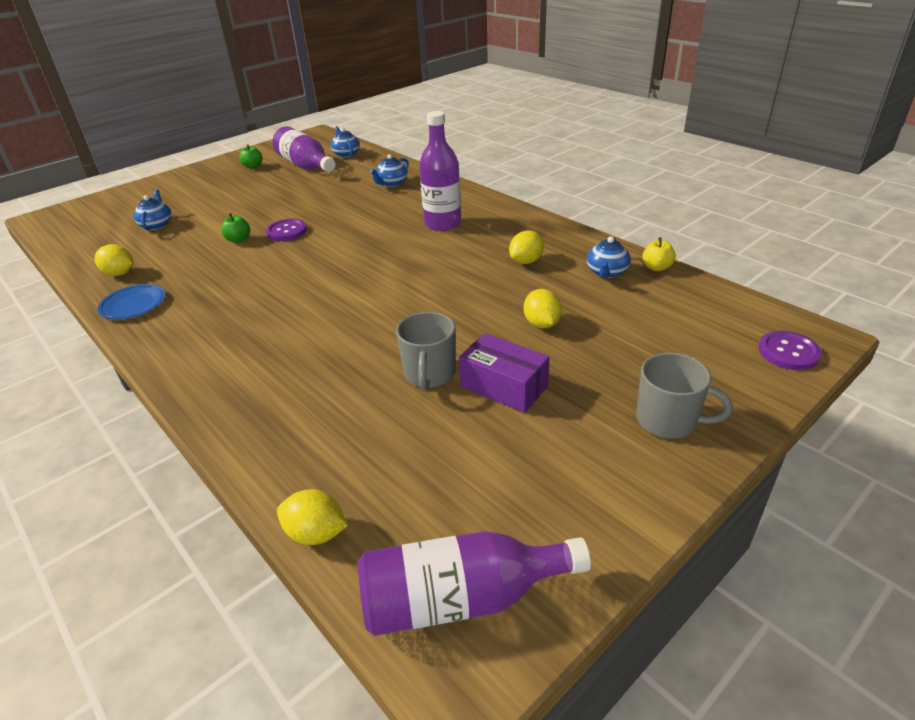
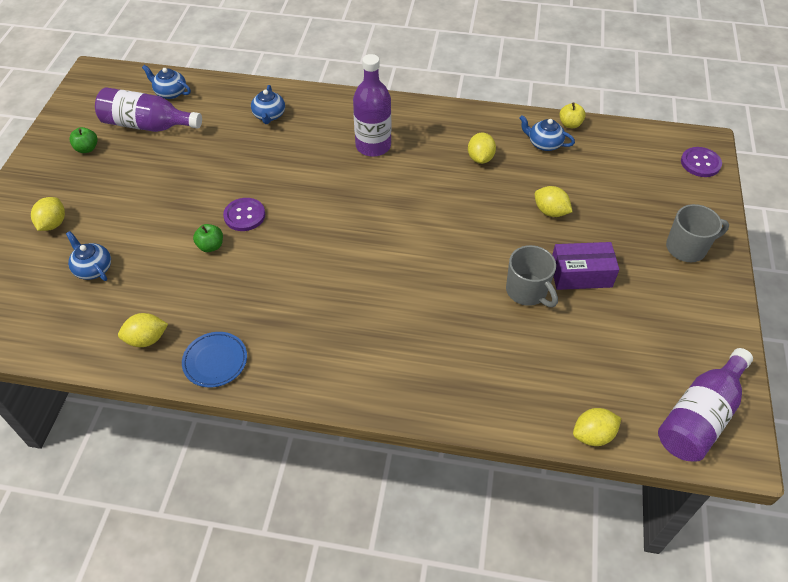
camera: 40 degrees left, 15 degrees up
blue teapot [587,236,631,278] -> blue teapot turned 135 degrees clockwise [520,115,575,151]
none -> yellow lemon [31,197,65,231]

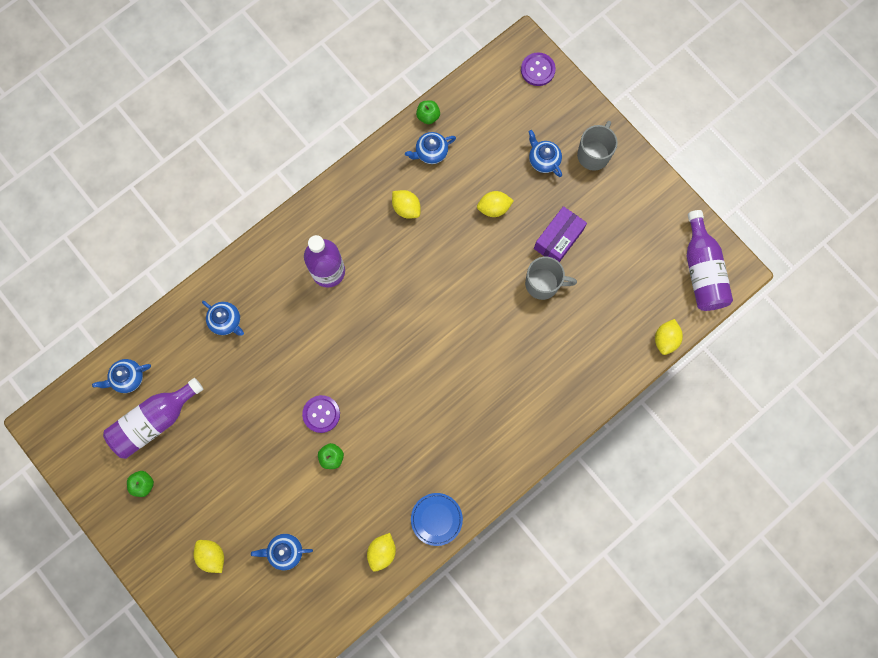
camera: 50 degrees left, 25 degrees up
yellow apple [559,102,586,128] -> green apple [416,100,440,124]
none -> blue teapot [528,130,562,177]

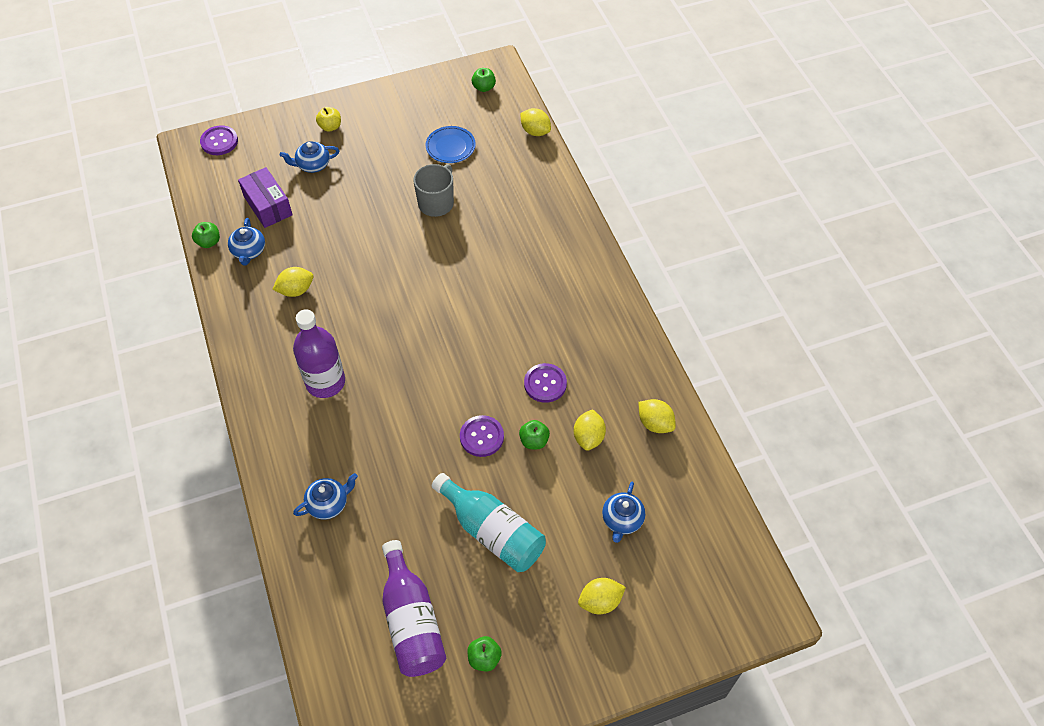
camera: 70 degrees left, 20 degrees down
blue teapot [92,359,151,393] -> none
blue plate [411,493,463,546] -> blue plate moved to [426,126,476,163]
yellow lemon [477,191,514,217] -> yellow lemon moved to [574,409,606,451]
purple box [534,206,587,262] -> purple box moved to [238,167,293,228]
grey mug [577,121,618,171] -> yellow apple [316,107,341,132]
purple bottle [686,210,733,311] -> green apple [472,68,496,92]
none -> turquoise bottle [432,473,546,572]
none -> purple button [524,363,567,403]

